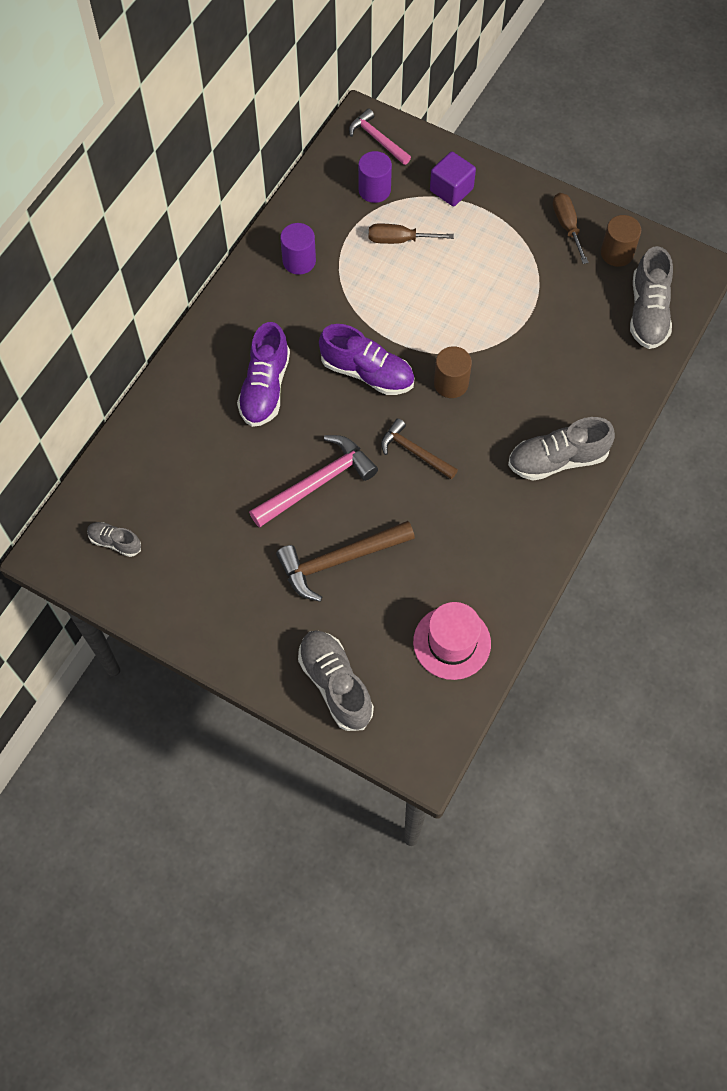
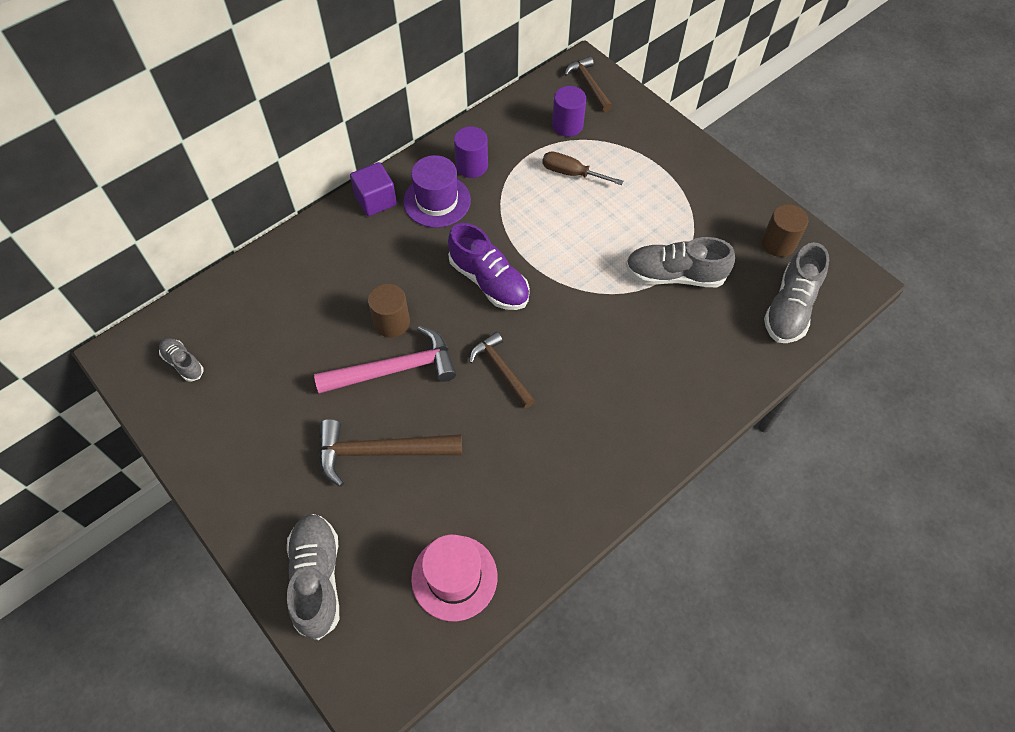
camera: 20 degrees right, 5 degrees down
purple shoe [237,322,290,427] -> none
pink hammer [349,109,411,165] -> brown hammer [564,56,612,112]
purple cube [430,151,476,206] -> purple cube moved to [350,162,397,216]
brown cylinder [434,346,472,398] -> brown cylinder moved to [368,284,410,338]
grey shoe [508,417,615,481] -> grey shoe moved to [626,237,735,287]
brown screwdriver [553,193,589,264] -> none
none -> purple hat [403,155,471,228]

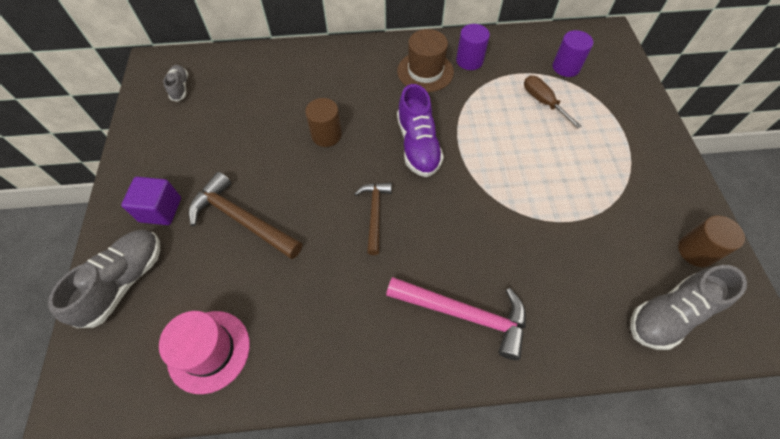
camera: 35 degrees right, 0 degrees up
pink hammer [314,326,456,394] -> pink hammer moved to [386,277,526,360]
purple cube [350,162,397,216] -> purple cube moved to [121,177,181,225]
purple hat [403,155,471,228] -> brown hat [397,29,454,92]
brown hammer [564,56,612,112] -> none
grey shoe [626,237,735,287] -> none

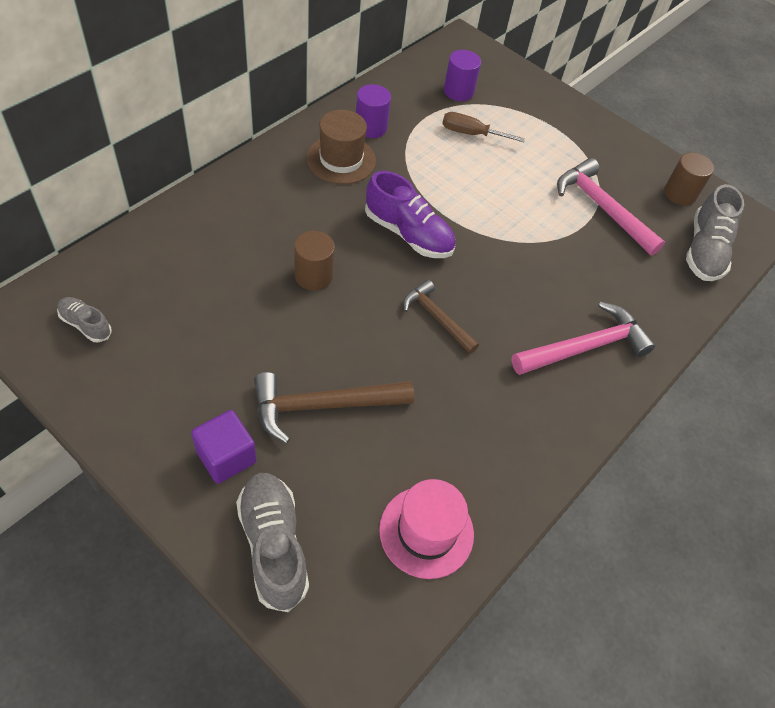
camera: 50 degrees left, 5 degrees down
none -> pink hammer [557,158,665,256]

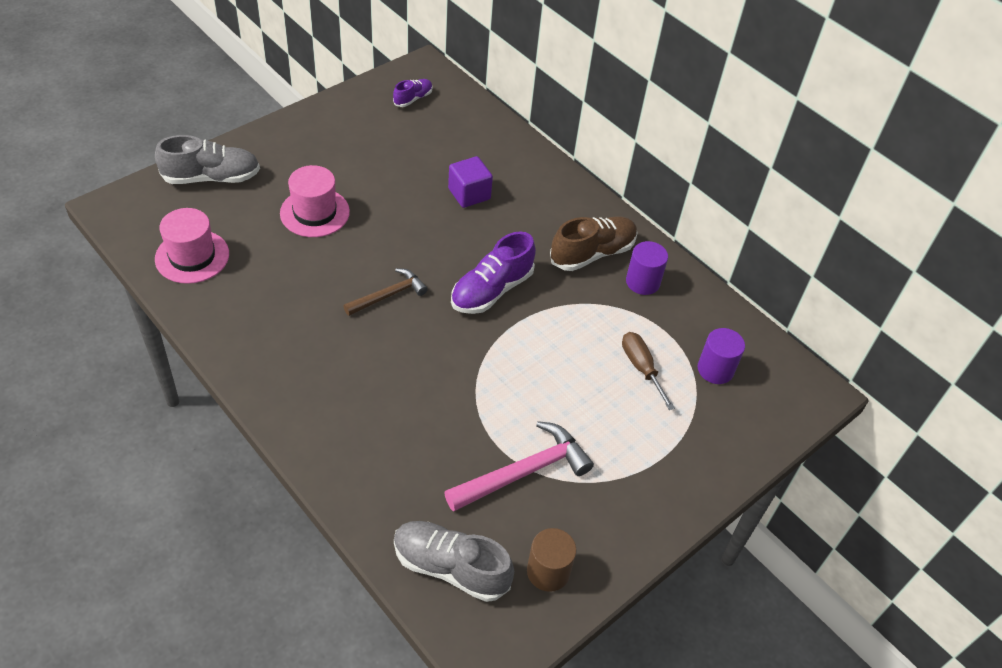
camera: 100 degrees right, 5 degrees down
grey shoe [57,297,112,342] -> purple shoe [393,79,433,107]
purple cube [191,410,256,484] -> purple cube moved to [448,156,493,208]
brown hammer [254,372,414,443] -> pink hat [280,165,350,237]
brown cylinder [294,231,335,291] -> none
brown hat [306,110,376,184] -> brown shoe [550,216,638,271]
brown screwdriver [442,112,525,142] -> brown screwdriver turned 45 degrees counterclockwise [622,332,675,410]
pink hammer [512,302,655,375] -> none

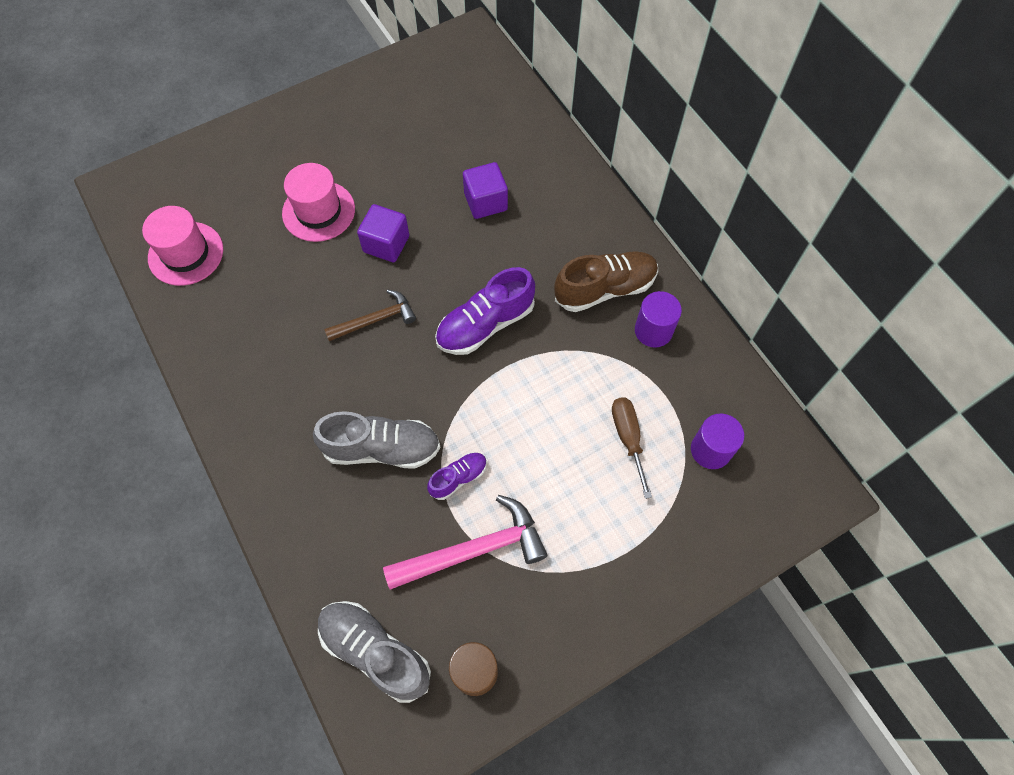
camera: 15 degrees right, 15 degrees up
grey shoe [155,135,260,184] -> grey shoe moved to [313,411,440,469]
purple shoe [393,79,433,107] -> purple shoe moved to [427,452,487,500]
none -> purple cube [357,204,409,262]

